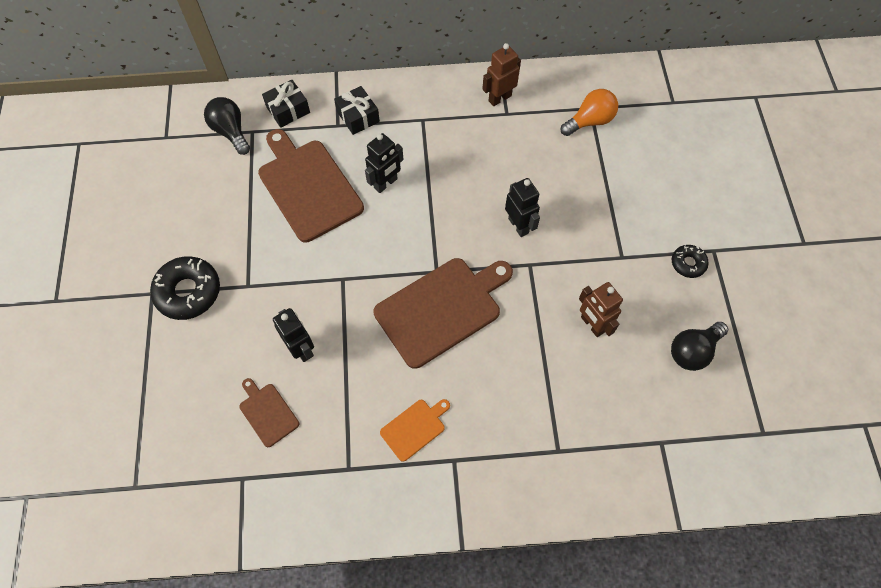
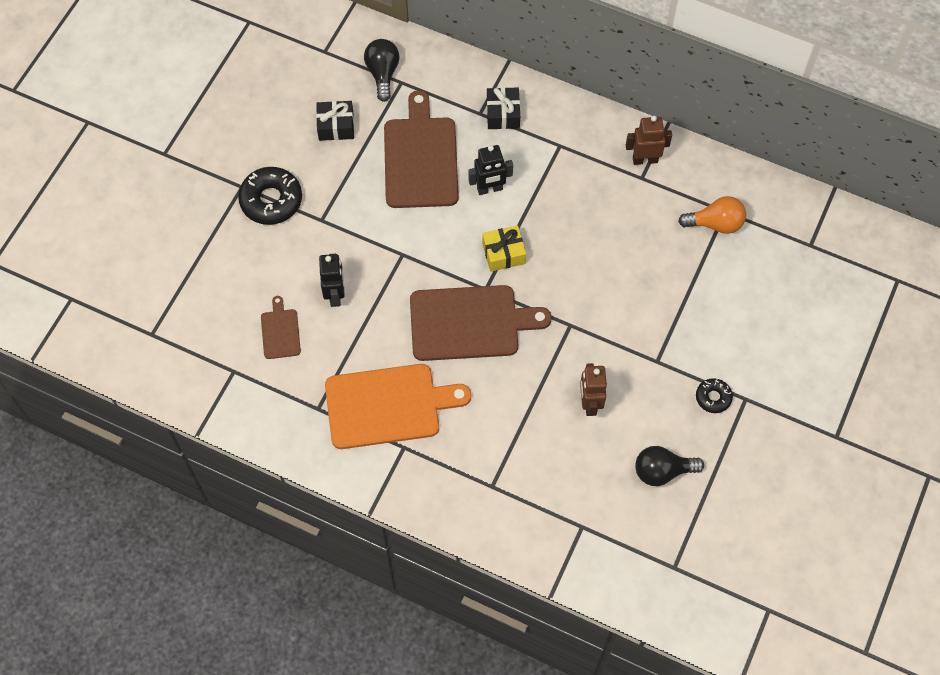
camera: 30 degrees right, 0 degrees up
black gift [262,80,310,128] -> black gift moved to [316,101,354,141]
orange cutting board [380,399,450,462] -> orange cutting board [325,364,471,449], size x2.09
black robot [505,178,540,237] -> none
none -> yellow gift [482,226,526,272]

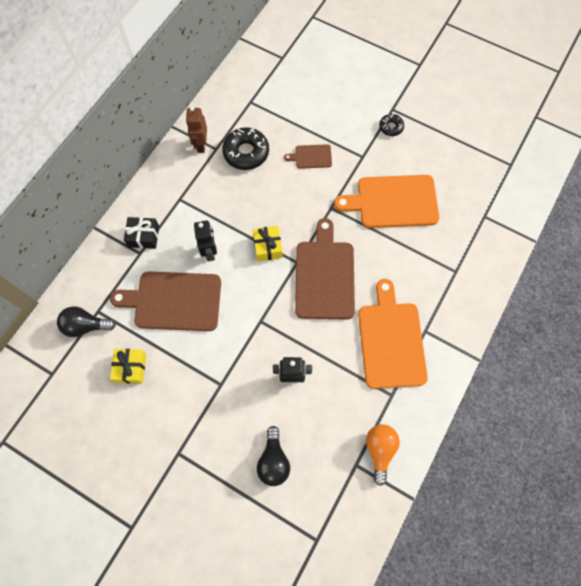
camera: 85 degrees left, 5 degrees up
black donut [238,167,302,225] -> black donut moved to [222,127,269,170]
brown cutting board [261,296,301,359] -> brown cutting board moved to [284,144,332,169]
black gift [316,101,354,141] -> yellow gift [110,349,146,383]
brown robot [580,363,607,416] -> orange cutting board [334,175,439,228]
black light bulb [635,446,704,486] -> black light bulb moved to [257,426,290,486]
orange light bulb [678,196,746,234] -> orange light bulb moved to [366,424,400,486]

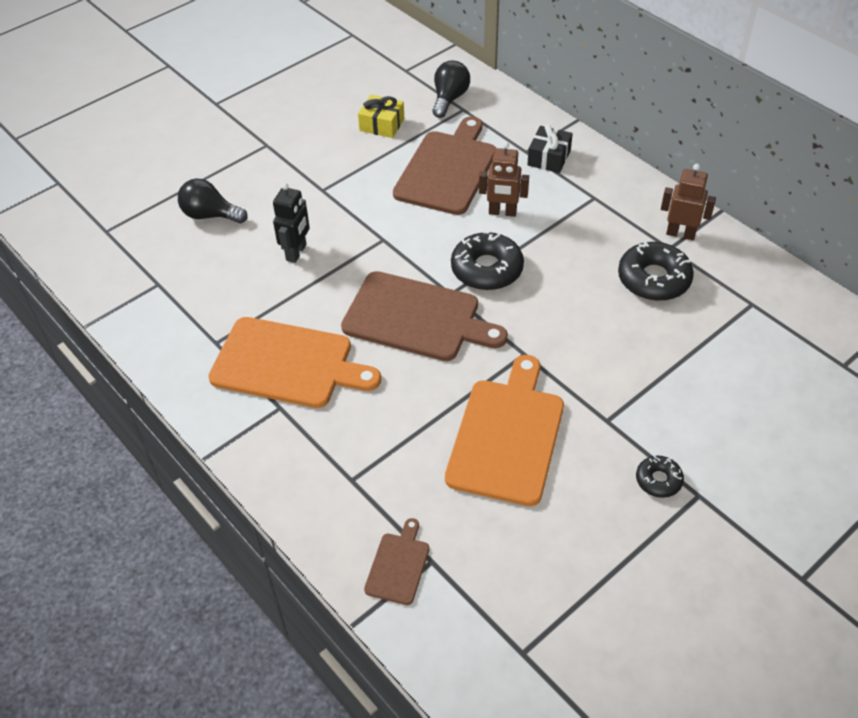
camera: 110 degrees right, 20 degrees down
black robot [194,220,217,261] -> brown robot [479,142,529,217]
yellow gift [253,226,283,261] -> black donut [451,231,524,290]
brown cutting board [284,144,332,169] -> brown cutting board moved to [364,518,430,605]
orange light bulb [366,424,400,486] -> none

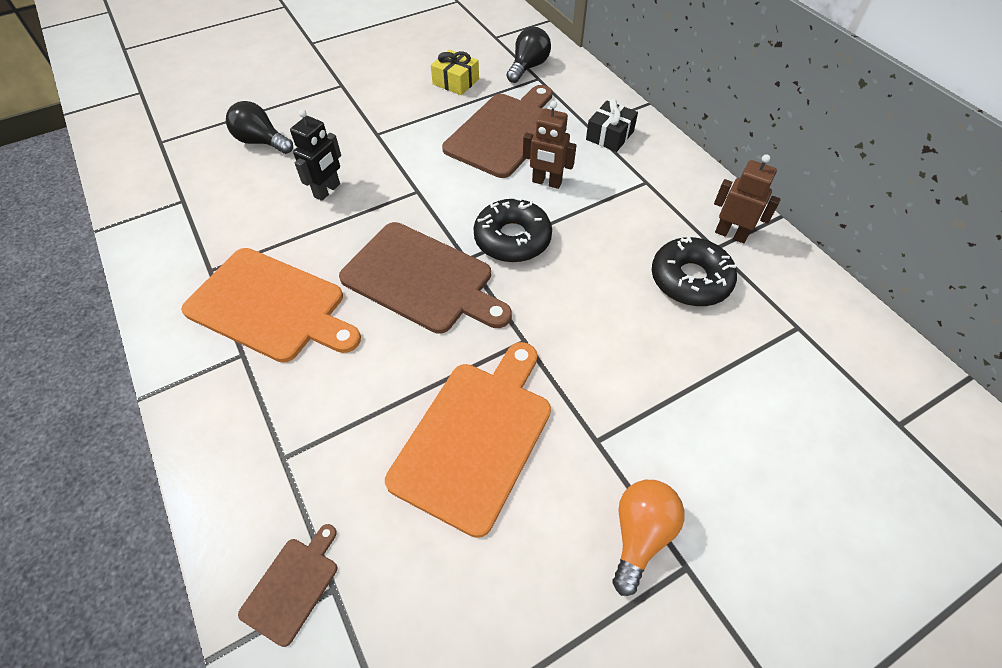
camera: 10 degrees right, 5 degrees up
black donut [636,455,684,498] -> orange light bulb [613,480,685,596]

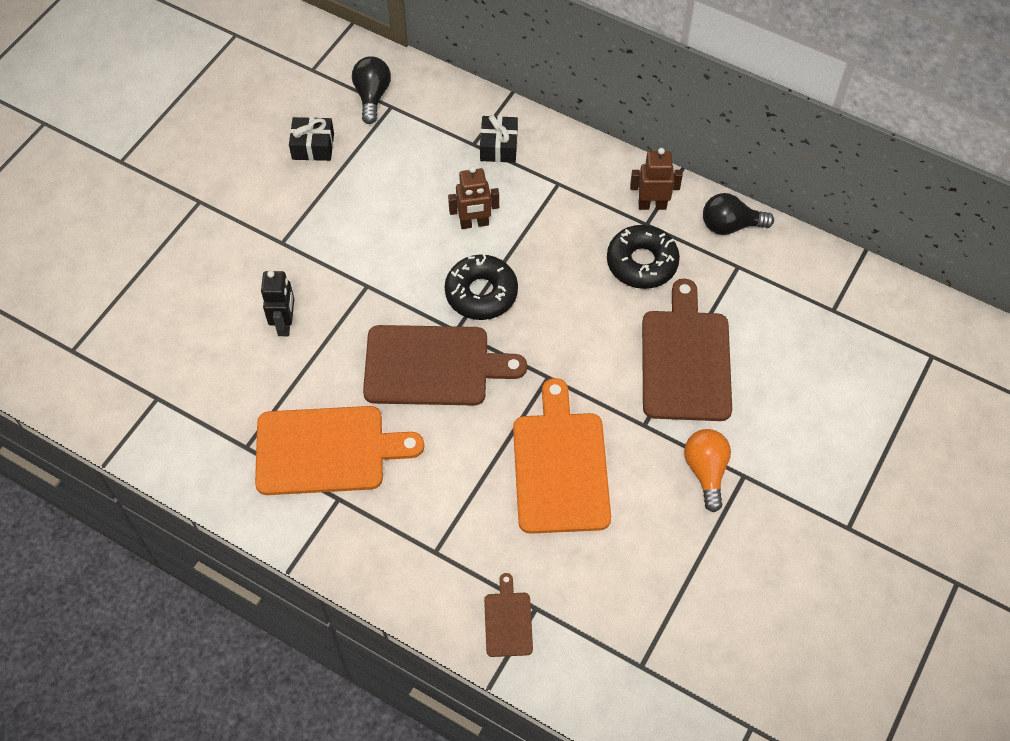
camera: 30 degrees left, 5 degrees up
black light bulb [226,101,293,154] -> black light bulb moved to [703,193,774,235]
yellow gift [431,49,479,95] -> black gift [289,117,334,161]
brown cutting board [442,85,552,178] -> brown cutting board moved to [642,279,732,421]

